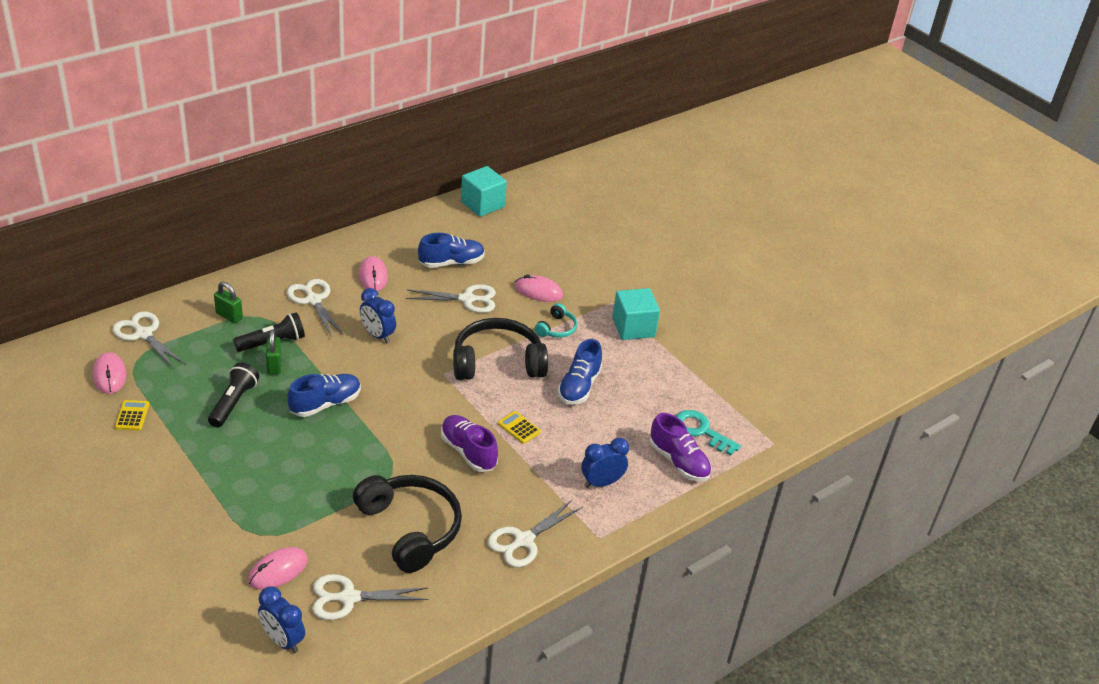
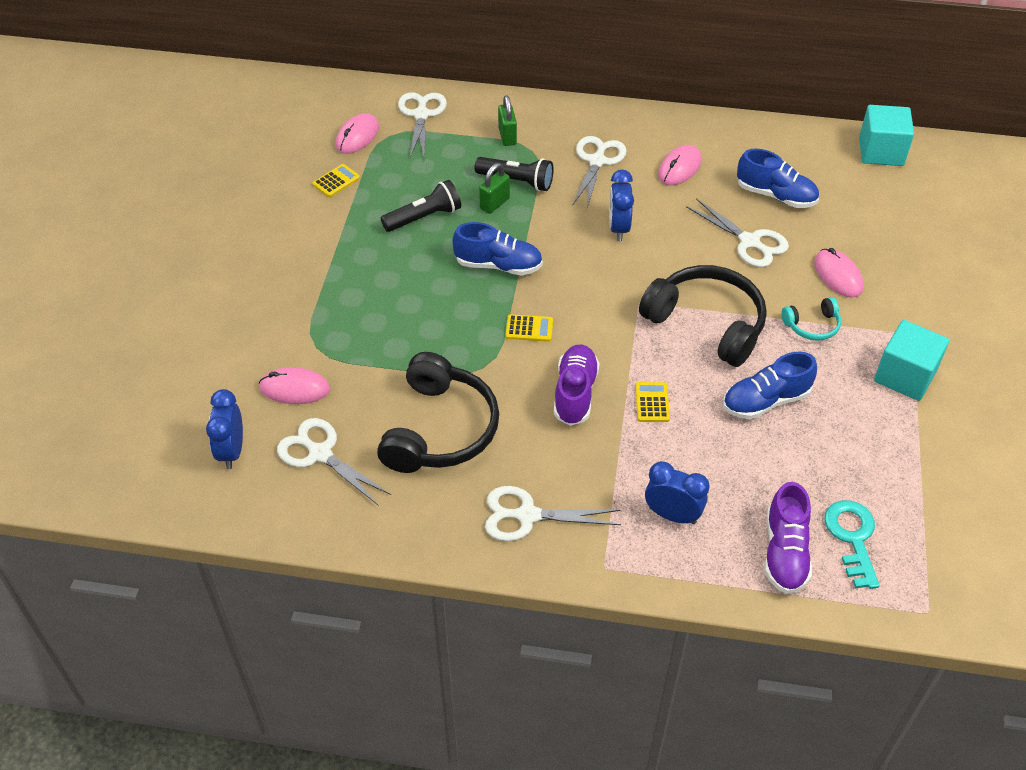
camera: 50 degrees right, 10 degrees up
none -> yellow calculator [505,314,553,342]

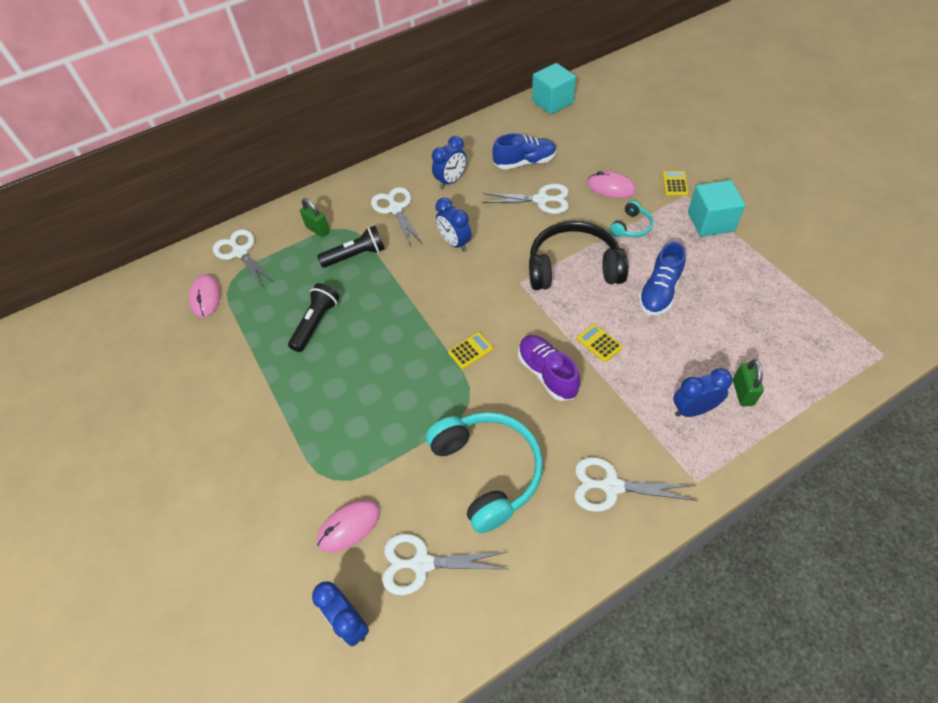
camera: 35 degrees left, 5 degrees up
yellow calculator [313,164,360,197] -> yellow calculator moved to [662,171,689,196]
black headphones [377,352,499,473] -> turquoise headphones [426,412,543,533]
blue shoe [452,222,543,275] -> none
green padlock [479,163,510,214] -> green padlock moved to [733,359,764,406]
white scissors [485,486,621,541] -> white scissors turned 45 degrees clockwise [574,457,698,512]
pink mouse [658,145,702,185] -> blue clock [432,136,467,189]
purple shoe [765,482,812,594] -> none
turquoise key [824,500,880,589] -> none

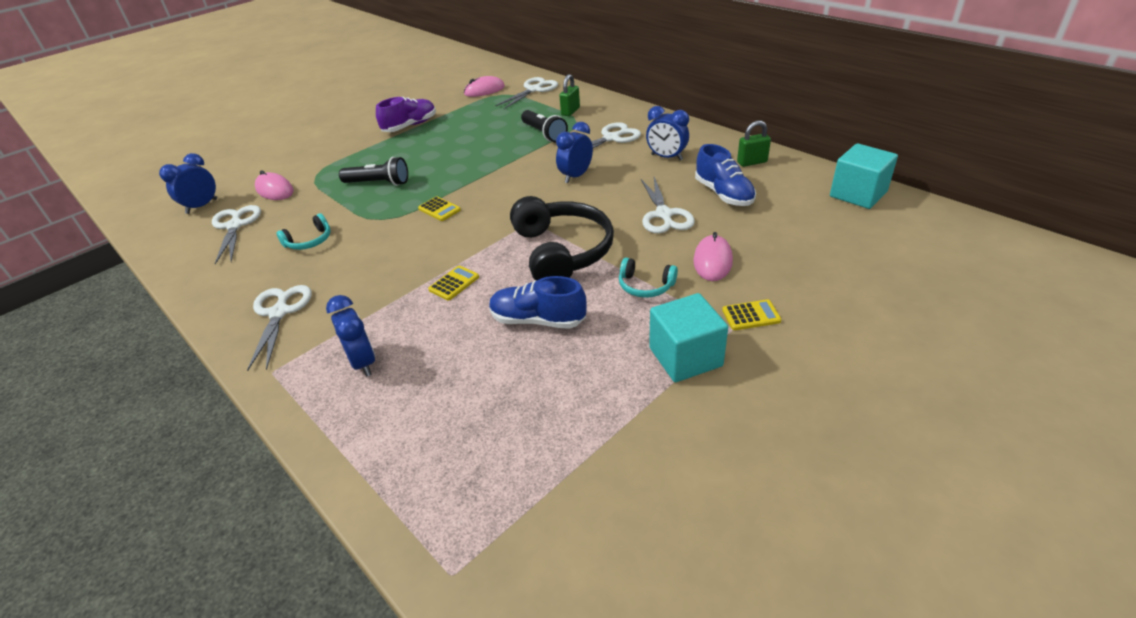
camera: 75 degrees right, 15 degrees down
black flashlight [288,283,339,352] -> black flashlight moved to [339,157,408,186]
turquoise headphones [426,412,543,533] -> turquoise headphones [277,214,331,250], size x0.47
purple shoe [518,335,580,401] -> purple shoe moved to [376,97,436,132]
green padlock [733,359,764,406] -> green padlock moved to [737,121,771,167]

